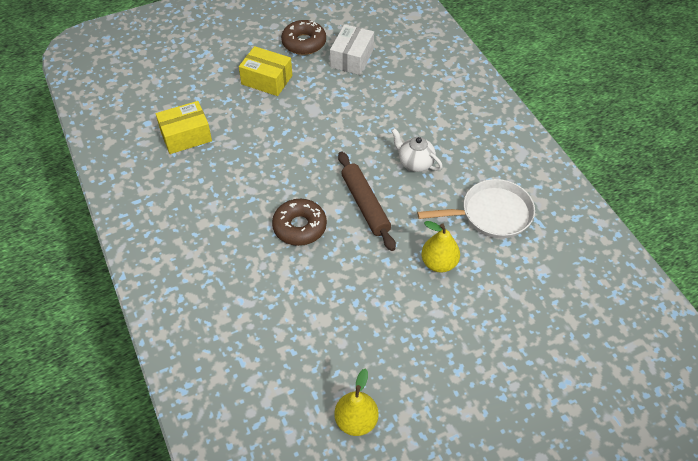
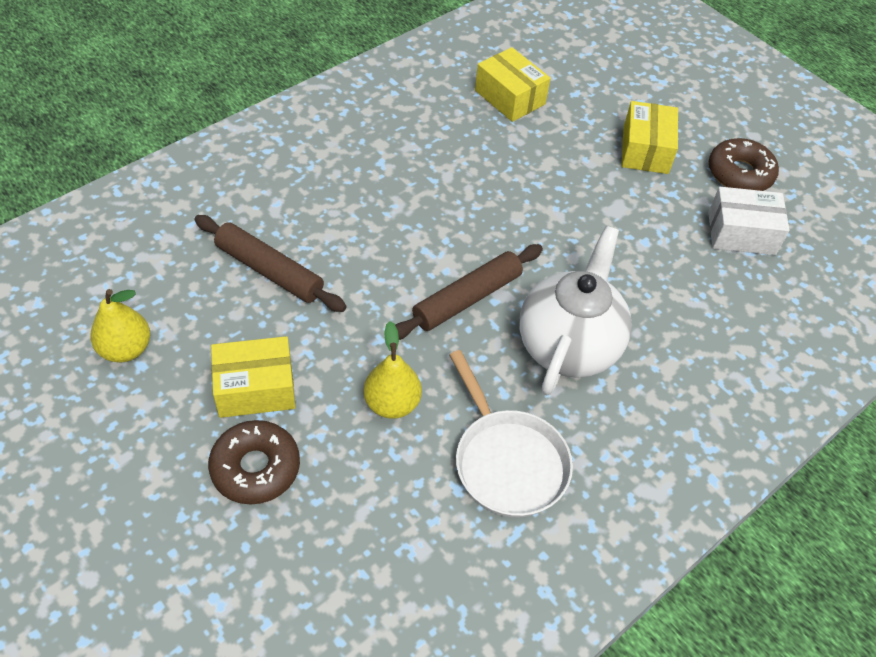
camera: 70 degrees right, 0 degrees up
brown donut [272,199,327,246] -> brown donut moved to [208,420,300,505]
white teapot [391,128,443,172] -> white teapot [519,226,632,395], size x1.90
none -> brown rolling pin [195,215,347,312]
none -> yellow box [211,336,296,418]

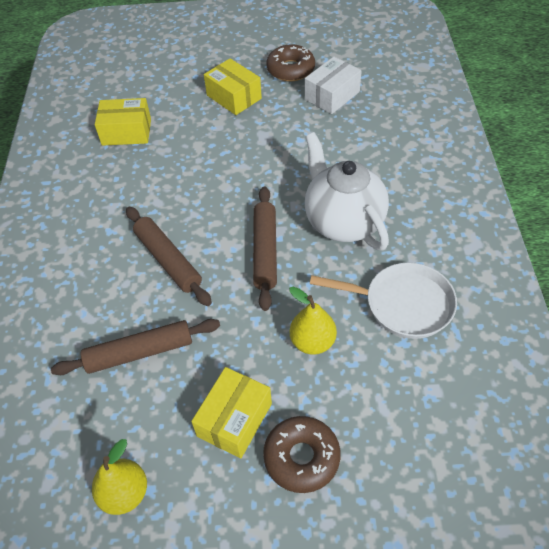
camera: 45 degrees left, 0 degrees up
none -> brown rolling pin [126,207,212,306]

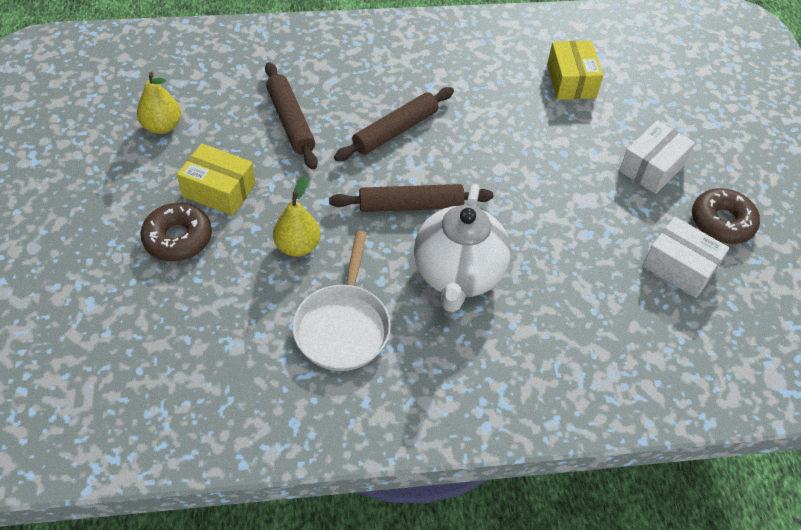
camera: 80 degrees right, 0 degrees up
yellow box [204,58,262,115] -> white box [619,120,695,194]
white teapot [305,132,389,251] -> white teapot turned 135 degrees clockwise [414,184,511,312]

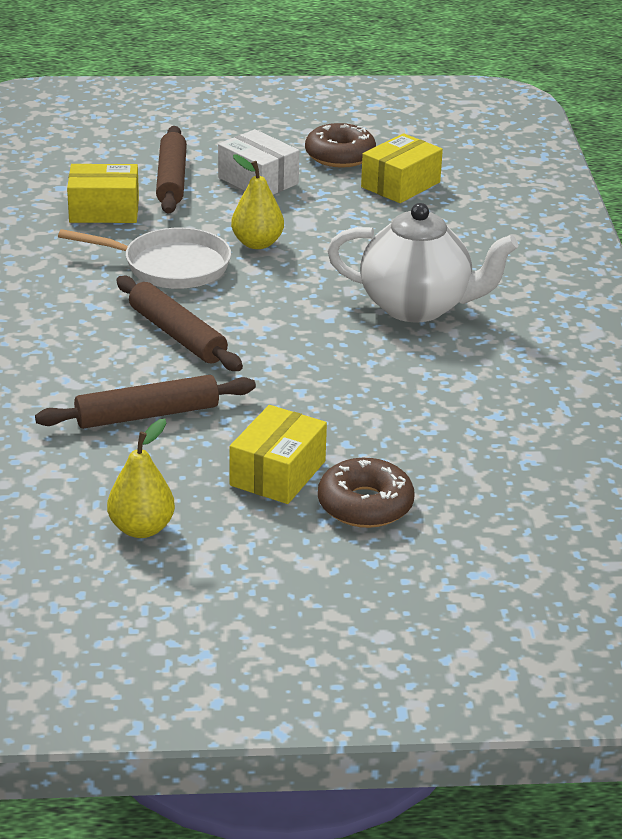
camera: 85 degrees left, 20 degrees down
yellow pear [273,176,321,257] -> yellow pear moved to [231,154,284,249]
white pan [292,231,391,371] -> white pan moved to [58,228,231,289]
brown rolling pin [329,184,493,212] -> brown rolling pin moved to [156,126,187,214]
white box [643,217,729,298] -> yellow box [361,133,443,203]

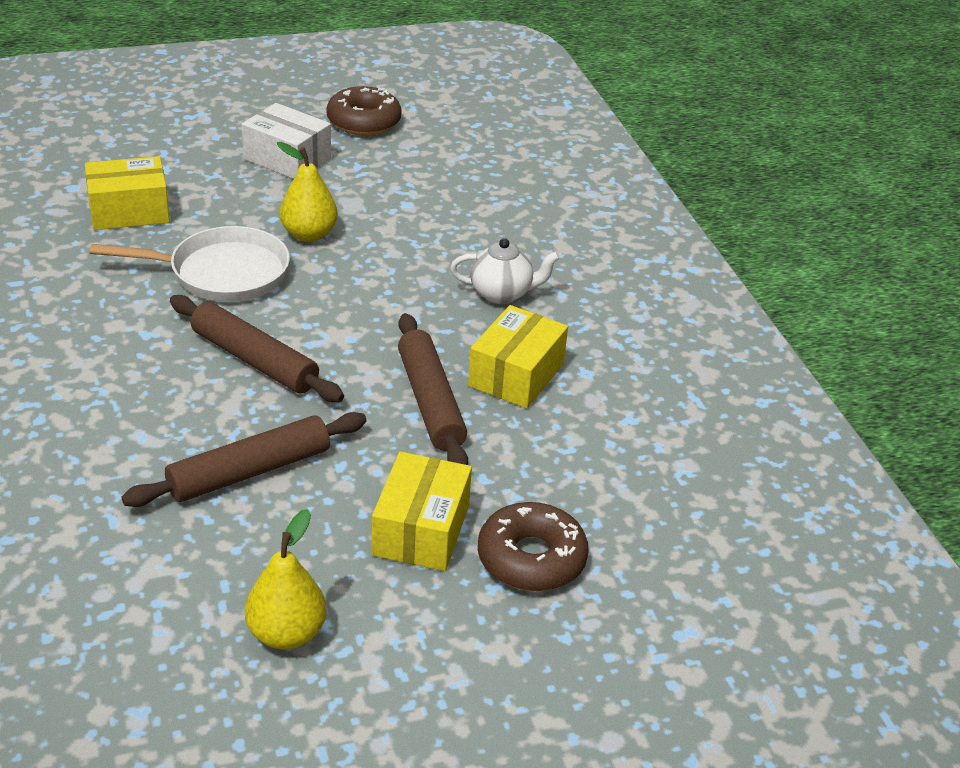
camera: 15 degrees left, 5 degrees up
brown rolling pin [156,126,187,214] -> brown rolling pin moved to [398,313,468,465]
white teapot [327,203,519,322] -> white teapot [450,238,560,304], size x0.53
yellow box [361,133,443,203] -> yellow box moved to [468,305,568,409]

